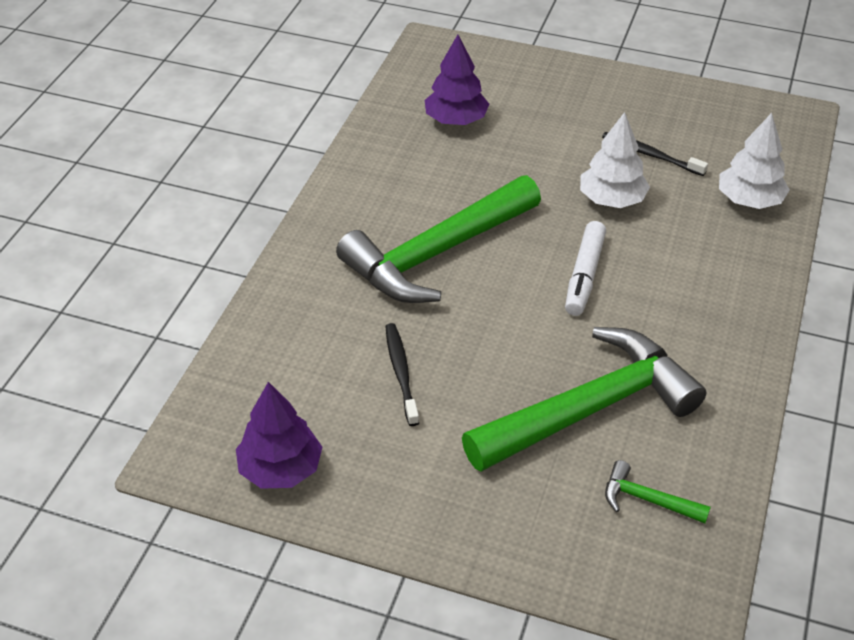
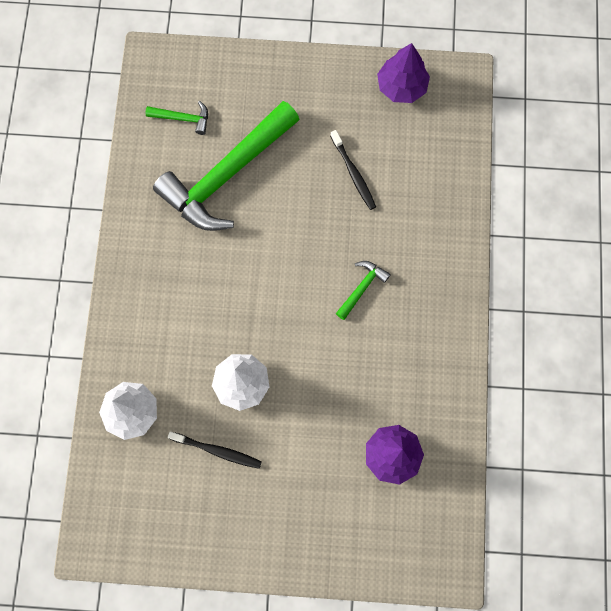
camera: 165 degrees right, 30 degrees up
green hammer [336,175,541,303] -> green hammer [336,261,391,320], size x0.41
white marker [565,221,606,316] -> none

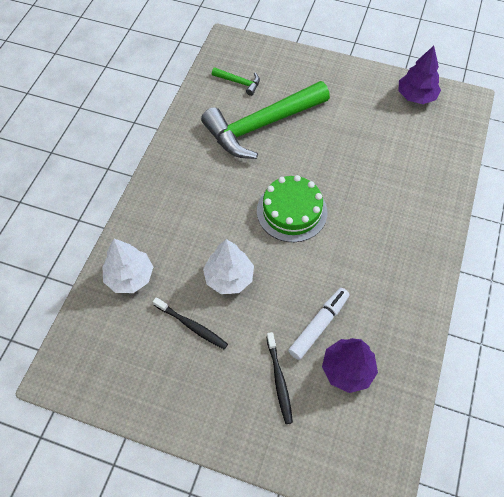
camera: 15 degrees right, 15 degrees down
black toothbrush [330,130,376,210] -> black toothbrush moved to [266,332,293,424]
green hammer [336,261,391,320] -> none
none -> green cake [257,175,327,242]
none -> white marker [288,288,349,360]

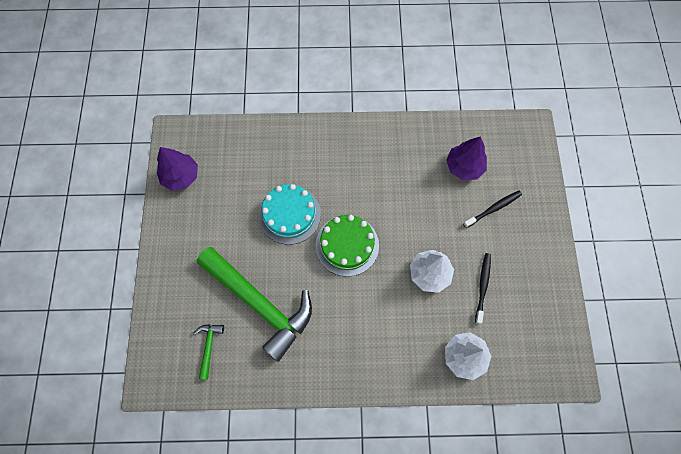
camera: 110 degrees left, 10 degrees up
white marker [288,288,349,360] -> none
none -> turquoise cake [259,184,321,245]

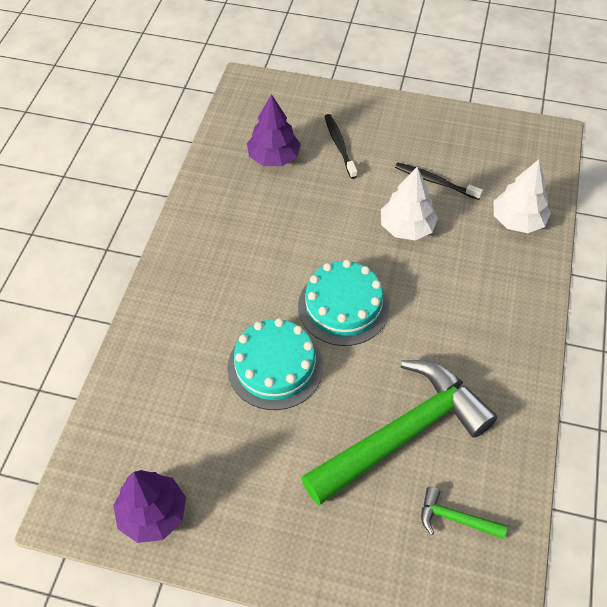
camera: 75 degrees left, 15 degrees down
green cake [315,215,379,277] -> turquoise cake [298,260,389,346]

